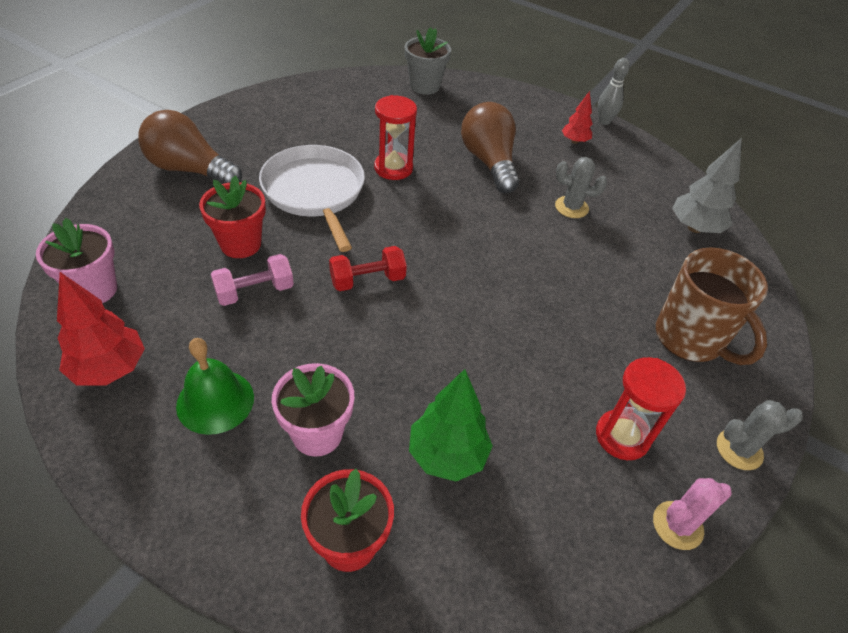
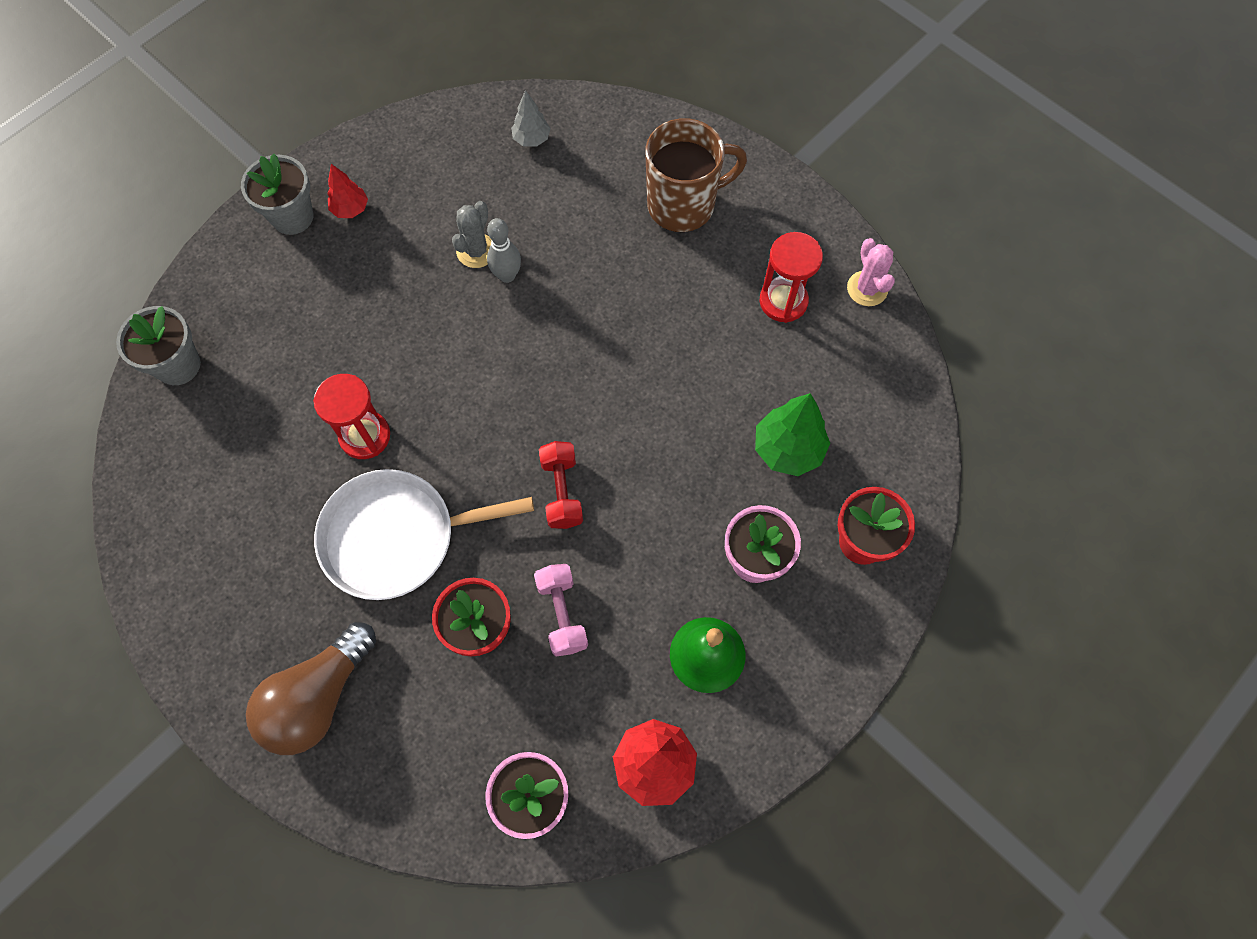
camera: 75 degrees left, 20 degrees up
brown light bulb [461,102,519,193] -> none
grey bowling pin [598,58,630,125] -> grey bowling pin moved to [487,218,521,283]
grey tree [672,138,742,233] -> grey tree [511,90,551,147], size x0.60
grey cactus [717,400,803,470] -> none
none -> grey flower pot [241,154,313,235]

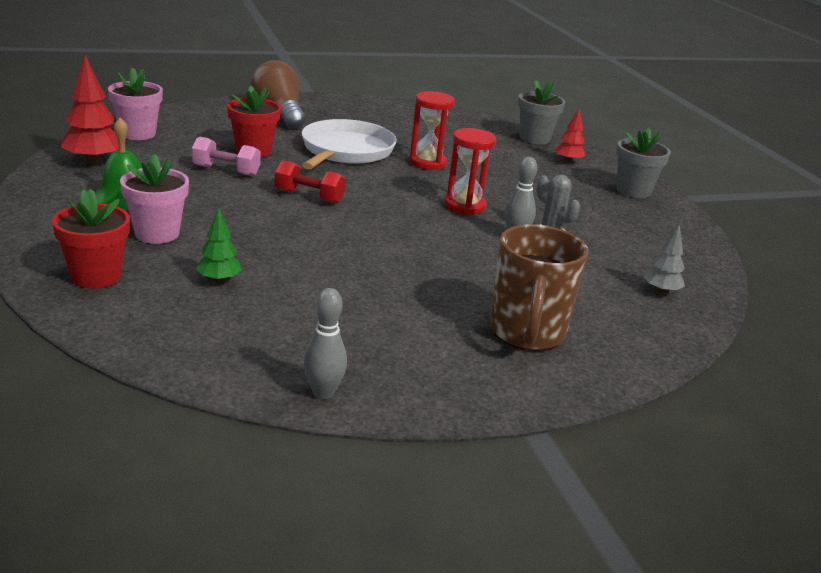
camera: 115 degrees right, 40 degrees down
red tree [327,164,368,218] -> red tree moved to [555,109,585,163]
green tree [755,393,830,476] -> green tree [196,208,242,283], size x0.60
red hourglass [760,232,823,323] -> red hourglass moved to [445,128,496,215]
pink cactus [847,238,895,306] -> grey bowling pin [304,288,347,399]

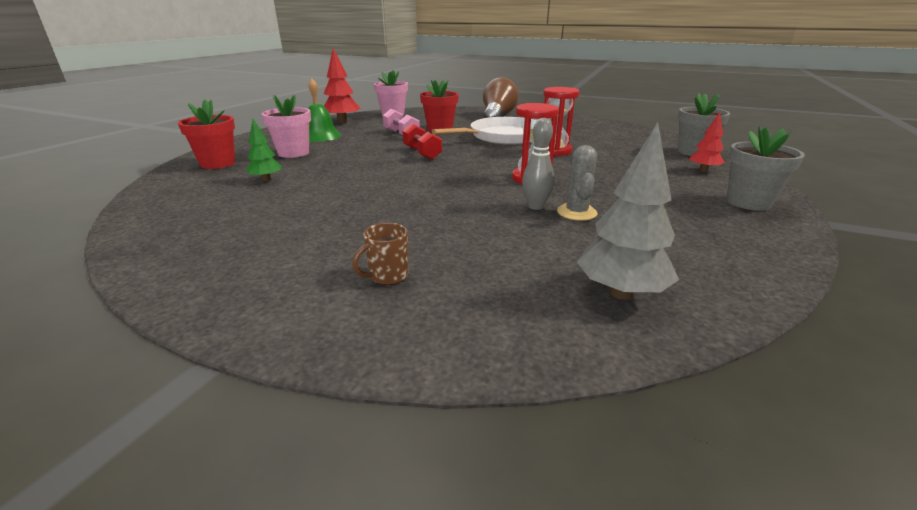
camera: 45 degrees right, 0 degrees up
grey bowling pin [304,288,347,399] -> none
brown mug [490,224,589,351] -> brown mug [352,223,408,285], size x0.44
grey tree [643,225,685,294] -> grey tree [577,122,679,299], size x1.68

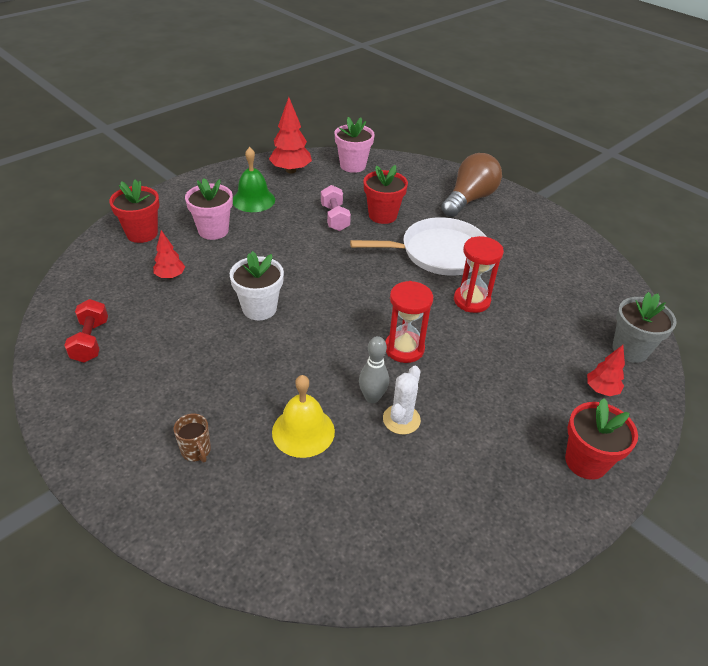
camera: 20 degrees right, 15 degrees up
green tree [246,119,282,181] -> red tree [153,230,185,279]
brown mug [352,223,408,285] -> brown mug turned 105 degrees counterclockwise [174,413,211,463]
red dumbbell [402,123,442,160] -> red dumbbell moved to [64,299,108,362]
grey cactus [557,145,598,221] -> white cactus [383,366,421,435]
grey tree [577,122,679,299] -> none
grey flower pot [727,127,805,211] -> red flower pot [565,398,638,480]
none -> white flower pot [229,251,284,320]
none -> yellow bell [272,375,335,458]

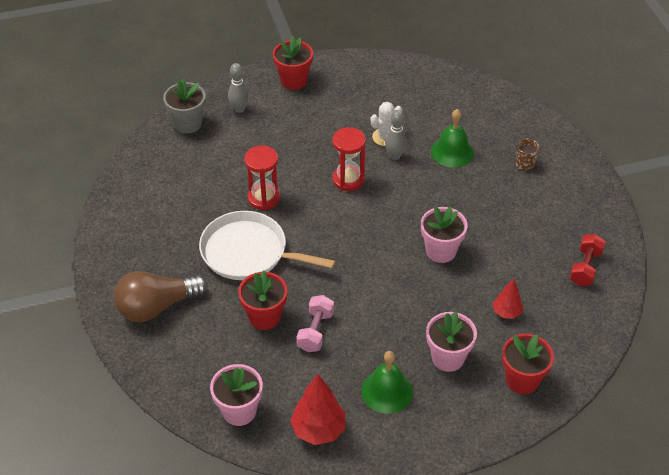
camera: 150 degrees left, 5 degrees up
white flower pot [229,251,284,320] -> pink flower pot [421,207,467,263]
yellow bell [272,375,335,458] -> green bell [431,109,474,168]
red tree [587,345,625,396] -> grey bowling pin [228,63,249,113]

